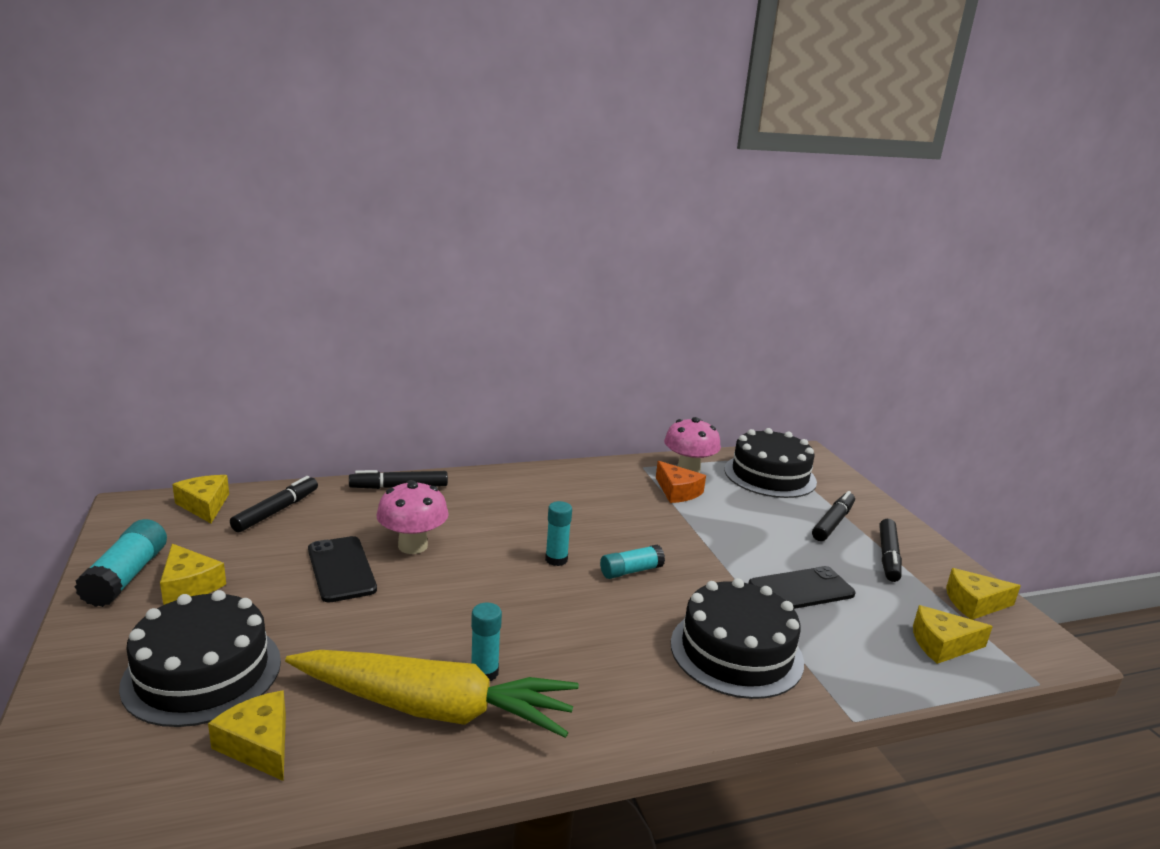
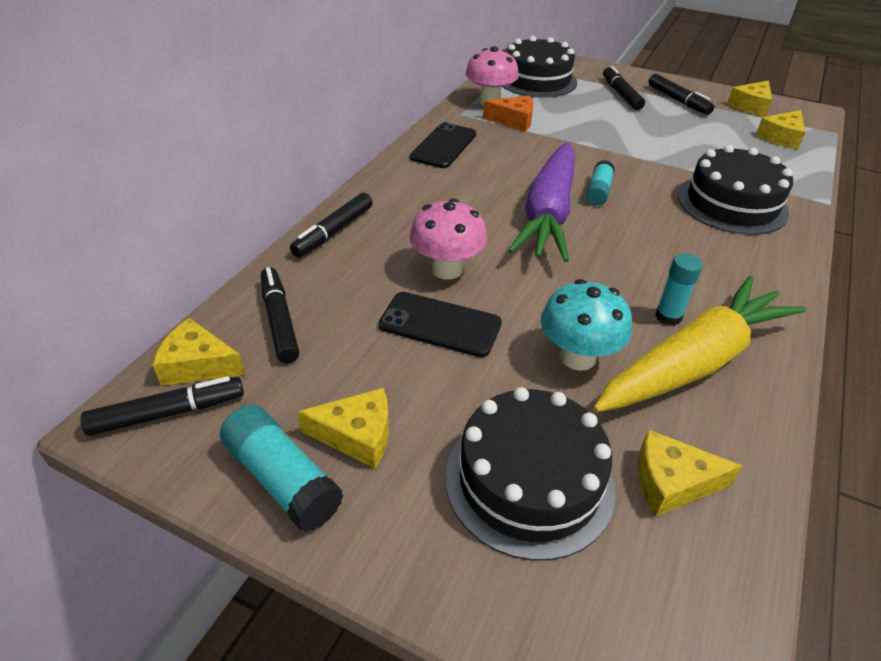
camera: 45 degrees left, 20 degrees up
turquoise glue stick [545,501,572,566] -> purple carrot [508,142,575,262]
black phone [748,566,855,609] -> black phone moved to [410,122,476,168]
none -> black marker [80,376,244,436]
none -> turquoise mushroom [541,279,632,371]

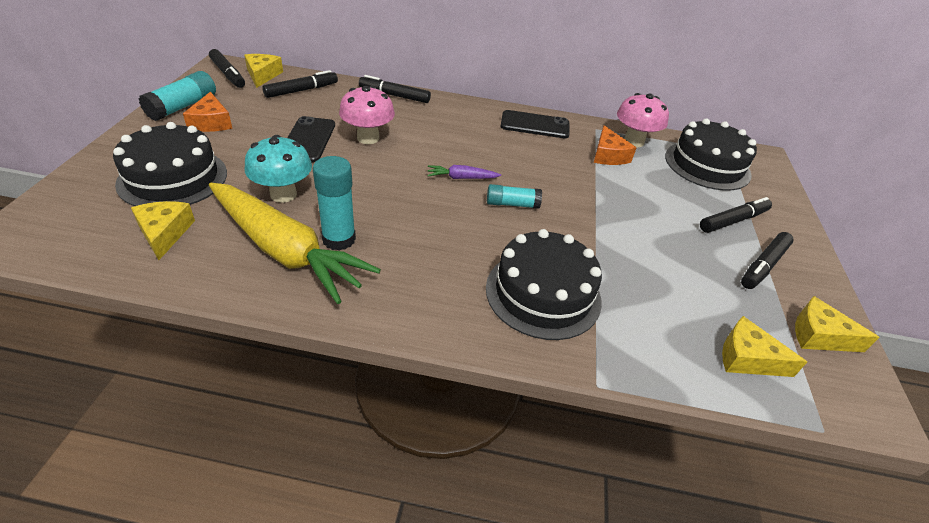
camera: 70 degrees right, 0 degrees up
yellow cheese [297,388,389,468] -> orange cheese [183,92,232,132]
purple carrot [508,142,575,262] -> purple carrot [428,165,501,179], size x0.40
turquoise glue stick [655,253,703,326] -> turquoise glue stick [313,156,356,251], size x1.50

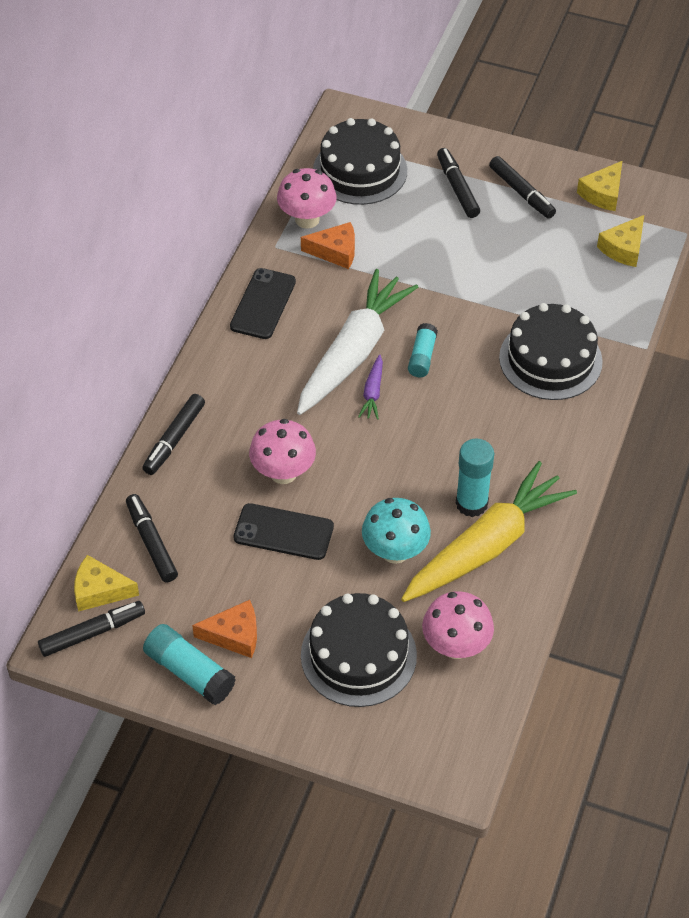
camera: 75 degrees left, 10 degrees up
yellow cheese [131,201,195,260] -> pink mushroom [422,591,494,659]
none -> white carrot [297,269,418,415]

